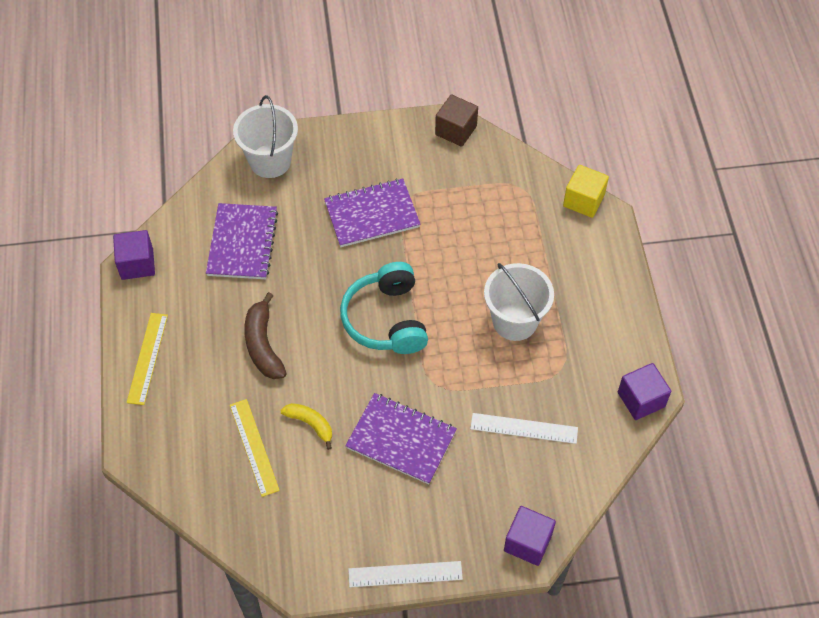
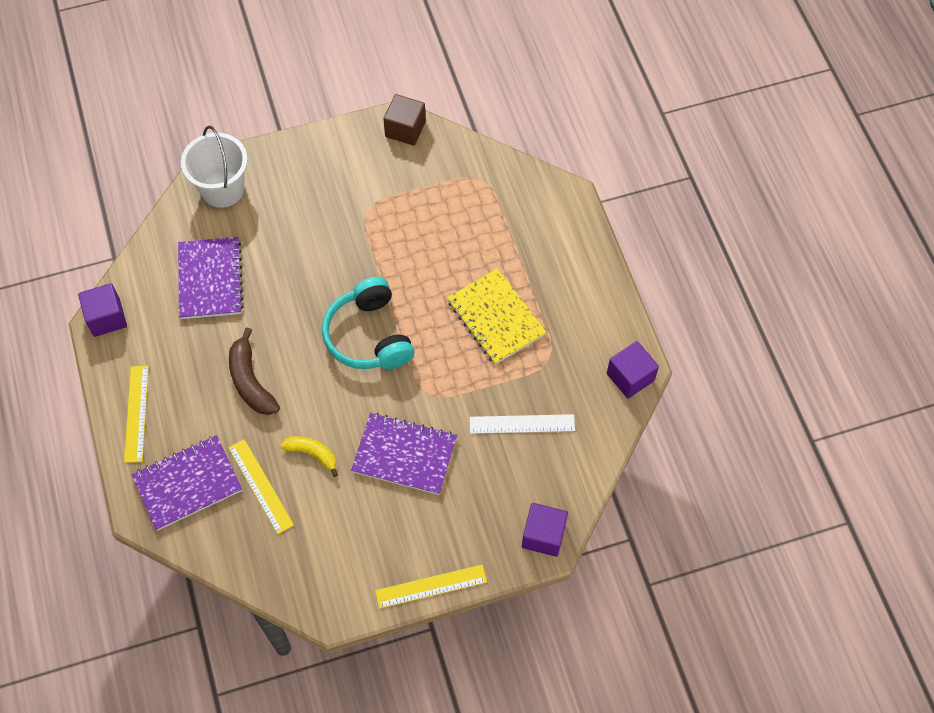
camera: 10 degrees left, 5 degrees up
purple notebook [324,178,420,247] -> purple notebook moved to [132,435,242,531]
white ruler [348,561,463,587] -> yellow ruler [375,565,487,609]
white bucket [484,263,554,341] -> yellow notebook [447,268,546,365]
yellow cube [563,165,609,218] -> none

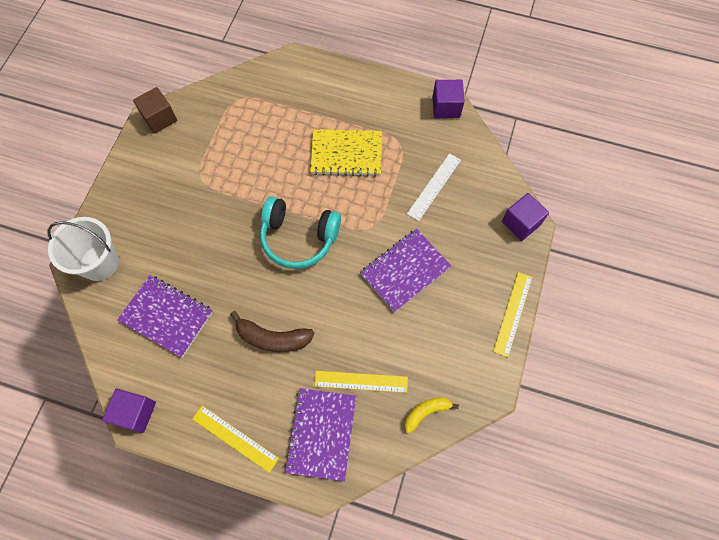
camera: 55 degrees left, 5 degrees up
yellow banana [281,436,338,477] -> yellow banana moved to [404,397,459,434]

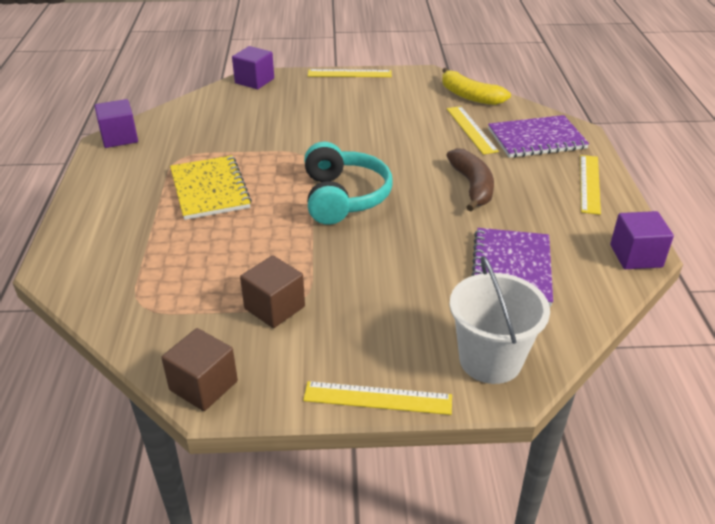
camera: 110 degrees left, 30 degrees down
purple notebook [360,229,451,312] -> none
yellow banana [404,397,459,434] -> yellow banana [442,68,511,105], size x1.53
white ruler [407,153,461,221] -> none
none -> brown cube [240,255,305,328]
none -> yellow ruler [303,381,452,415]

